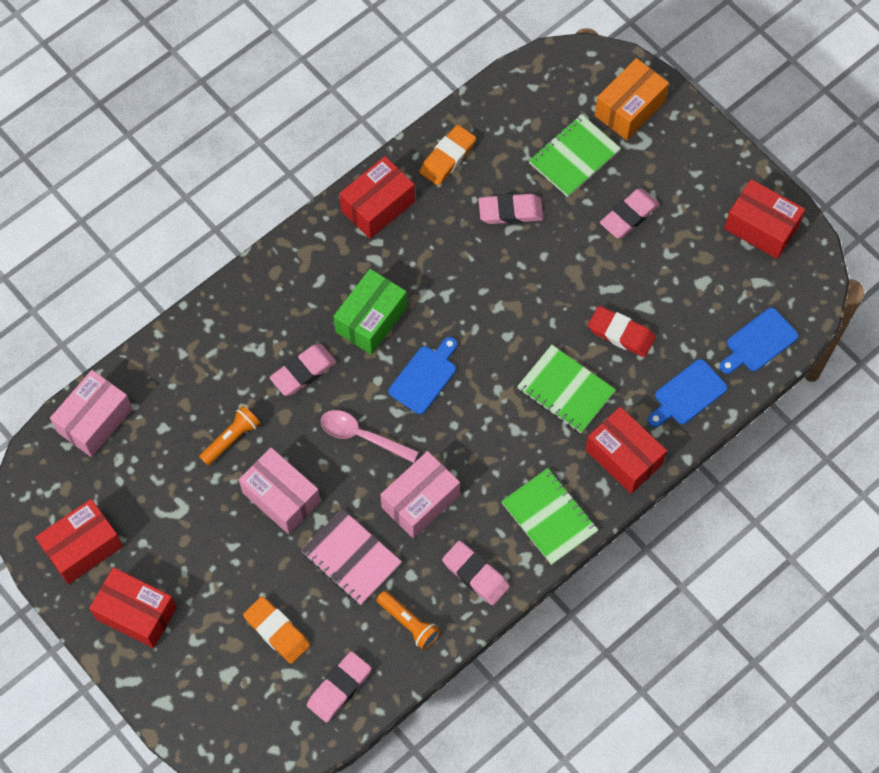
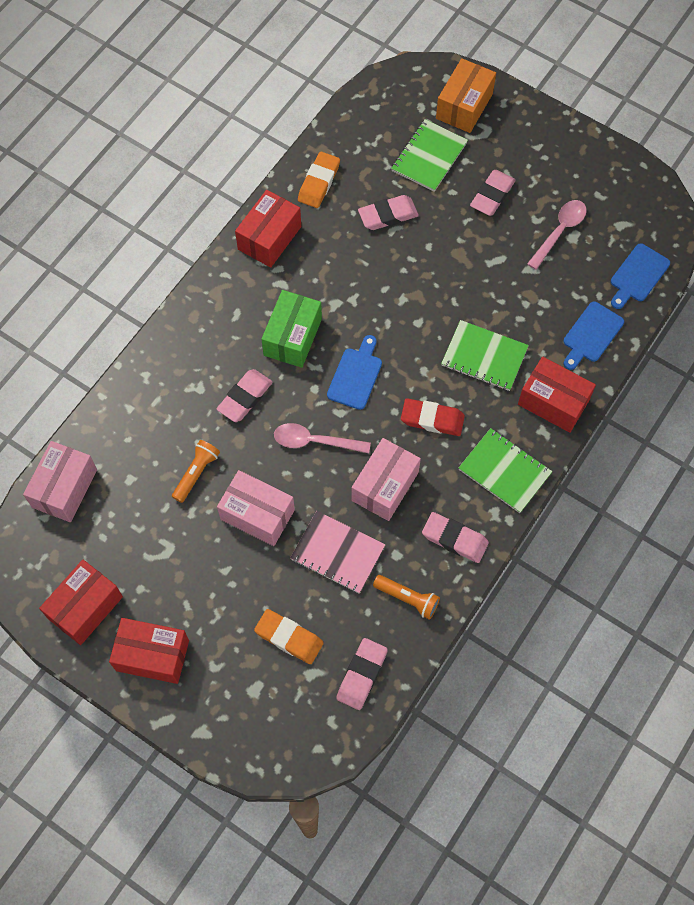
camera: 15 degrees left, 0 degrees up
red eraser [588,306,656,357] -> red eraser moved to [401,398,465,436]
red box [724,179,805,259] -> none
none -> pink spoon [527,200,587,270]

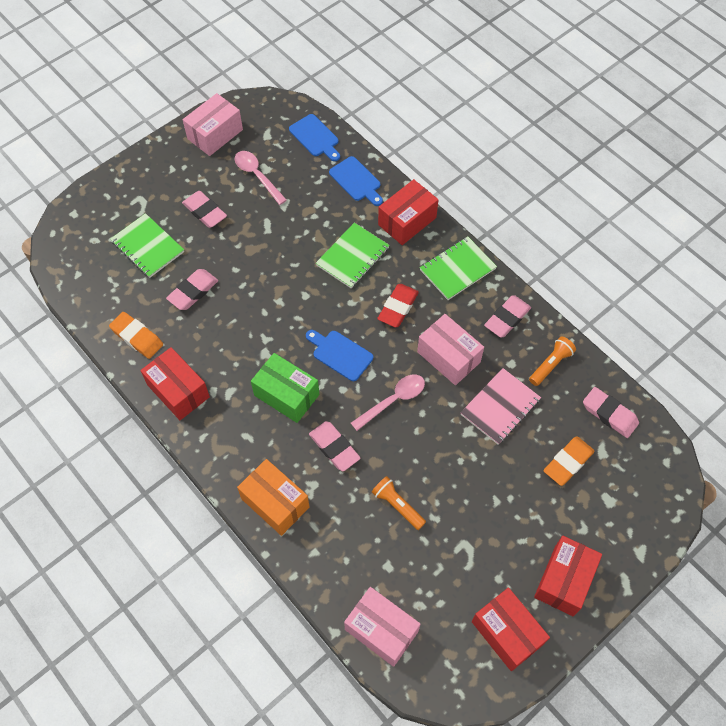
camera: 75 degrees left, 5 degrees down
pink box [217,470,295,546] -> pink box moved to [183,93,243,156]
pink spoon [274,423,371,454] -> pink spoon turned 150 degrees counterclockwise [351,375,425,431]
pink eraser [358,195,419,230] -> pink eraser turned 45 degrees clockwise [166,269,218,310]
orange box [436,58,496,133] -> orange box moved to [237,459,310,536]

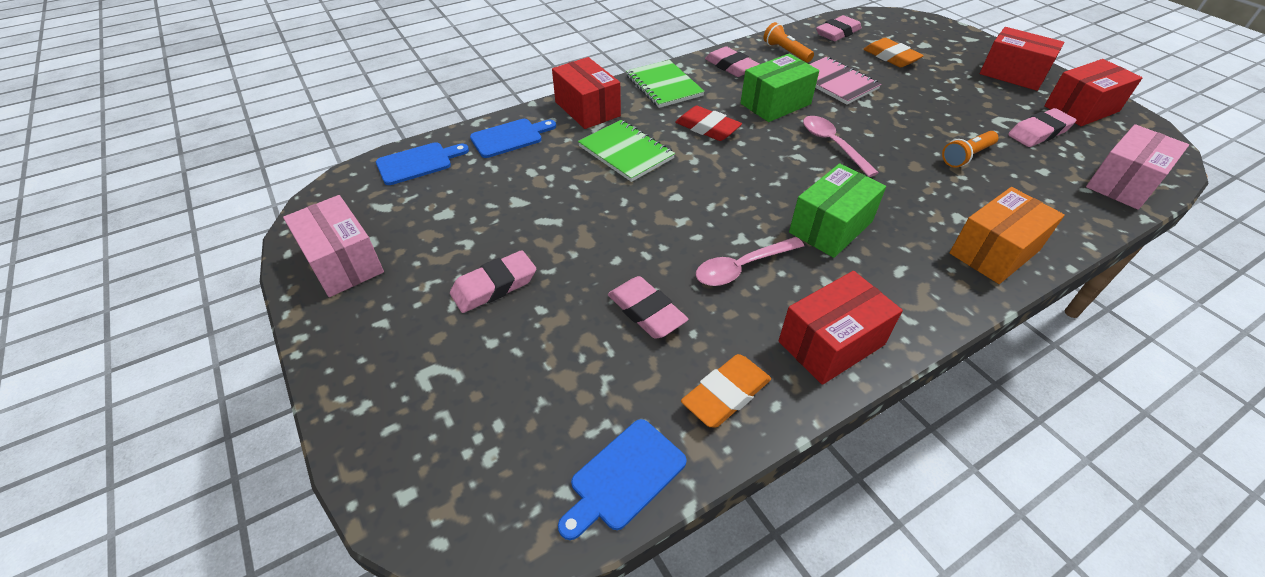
camera: 80 degrees left, 15 degrees down
green notebook [111,213,184,278] -> none
pink spoon [235,151,287,205] -> pink spoon moved to [696,237,804,286]
blue cutting board [306,330,373,381] -> blue cutting board moved to [558,419,687,540]
pink eraser [309,421,361,471] -> pink eraser moved to [1008,108,1076,147]
pink box [417,314,484,385] -> green box [741,54,819,122]

